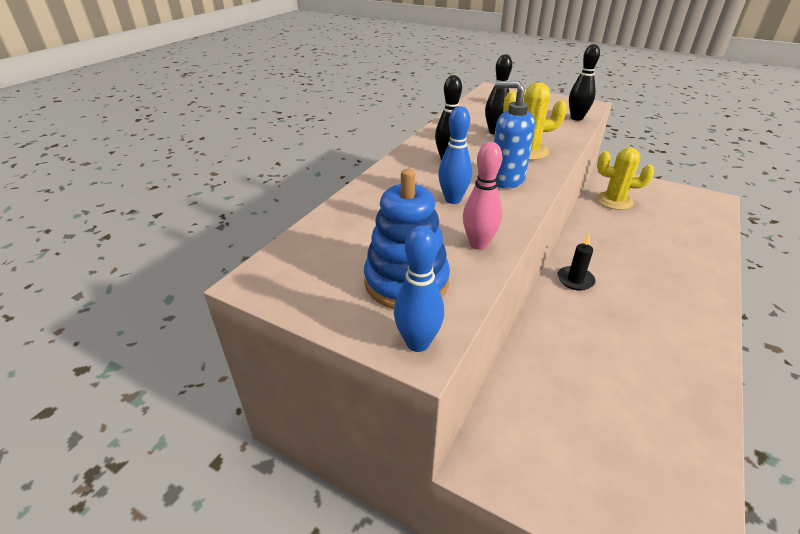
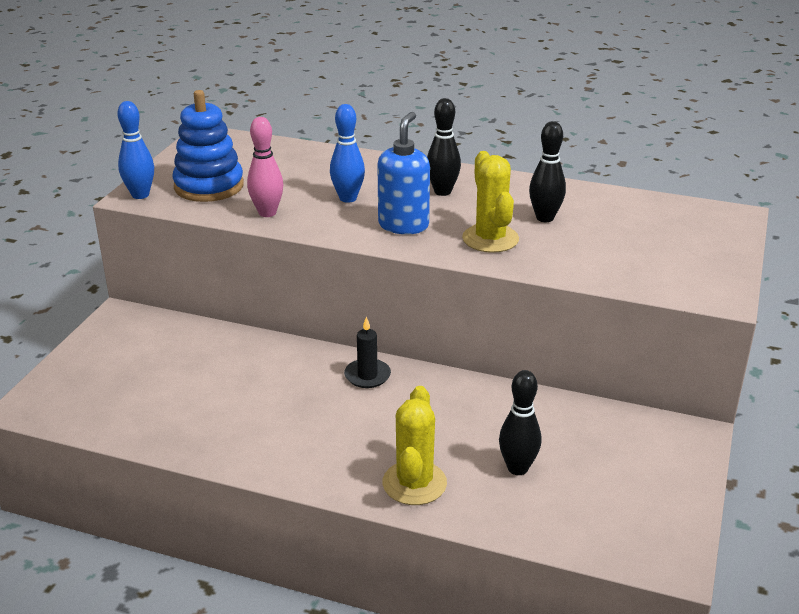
camera: 80 degrees right, 5 degrees down
black bowling pin [569,44,600,121] -> black bowling pin moved to [499,370,541,475]
yellow cactus [596,147,654,210] -> yellow cactus moved to [382,386,447,505]

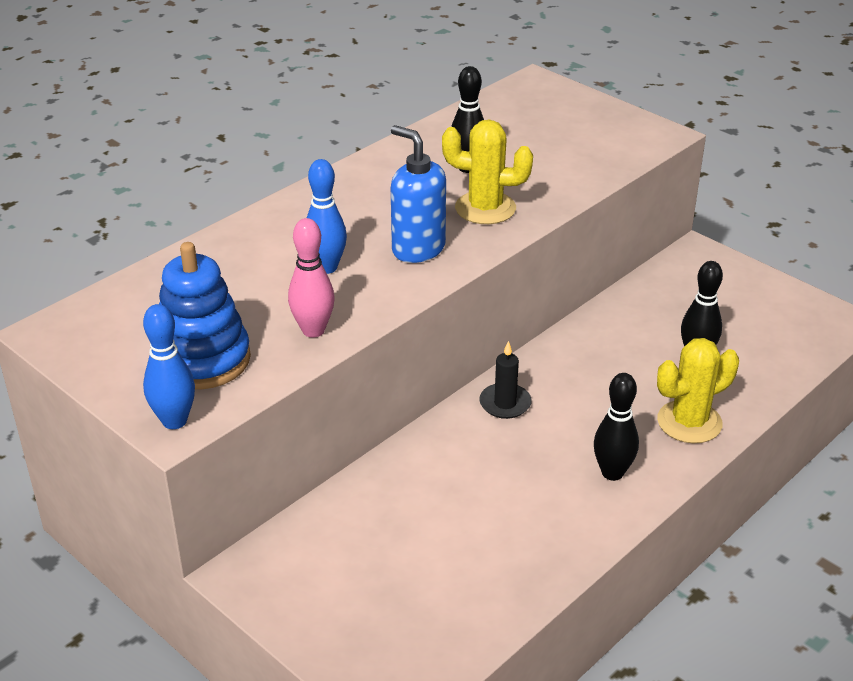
camera: 65 degrees left, 5 degrees up
yellow cactus [382,386,447,505] -> yellow cactus turned 60 degrees counterclockwise [657,338,739,443]
black bowling pin [427,98,461,196] -> black bowling pin moved to [594,373,639,481]

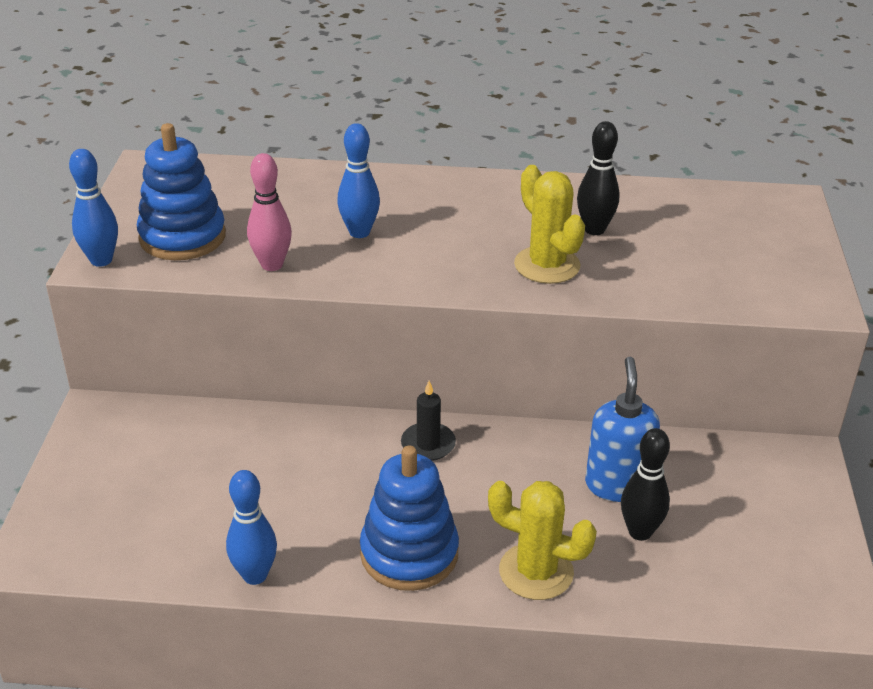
camera: 50 degrees right, 0 degrees up
blue soap dispenser [391,125,446,263] -> blue soap dispenser moved to [585,357,660,502]
black bowling pin [594,373,639,481] -> blue stacking toy [360,446,459,591]
none -> blue bowling pin [226,470,277,585]

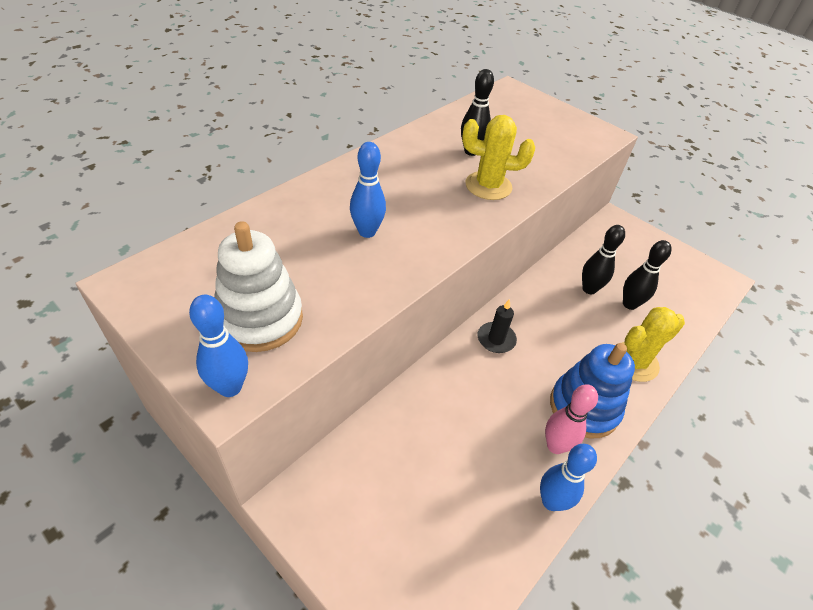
camera: 55 degrees left, 10 degrees up
blue stacking toy [137,123,226,260] -> white stacking toy [214,221,303,352]
pink bowling pin [247,153,292,271] -> pink bowling pin moved to [545,385,598,454]
blue soap dispenser [585,357,660,502] -> black bowling pin [582,225,625,294]

